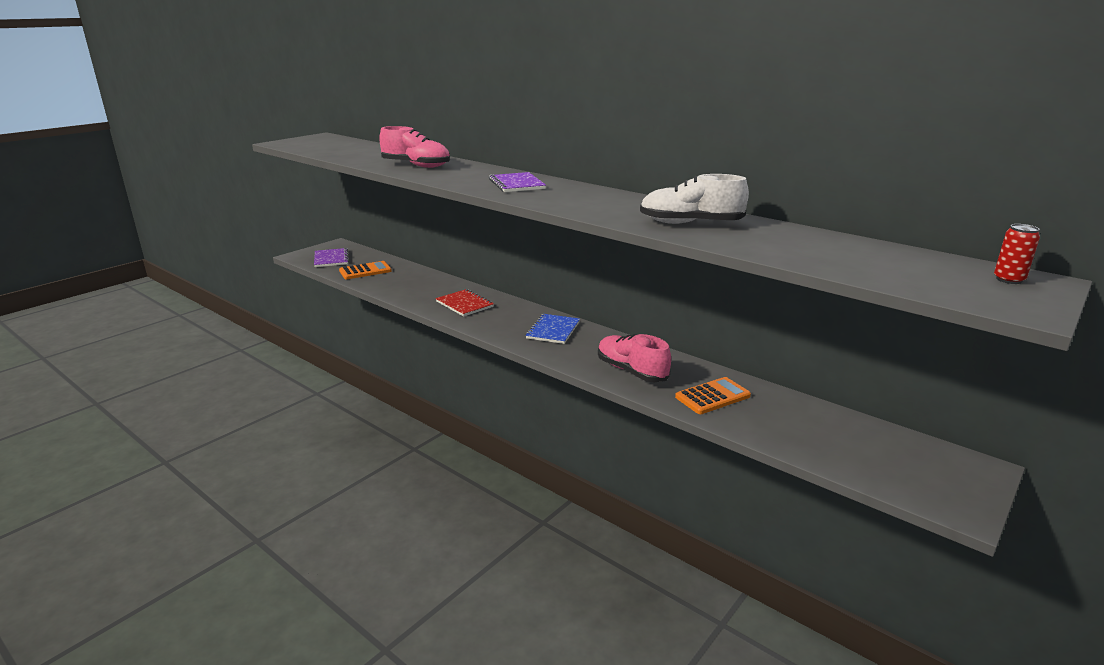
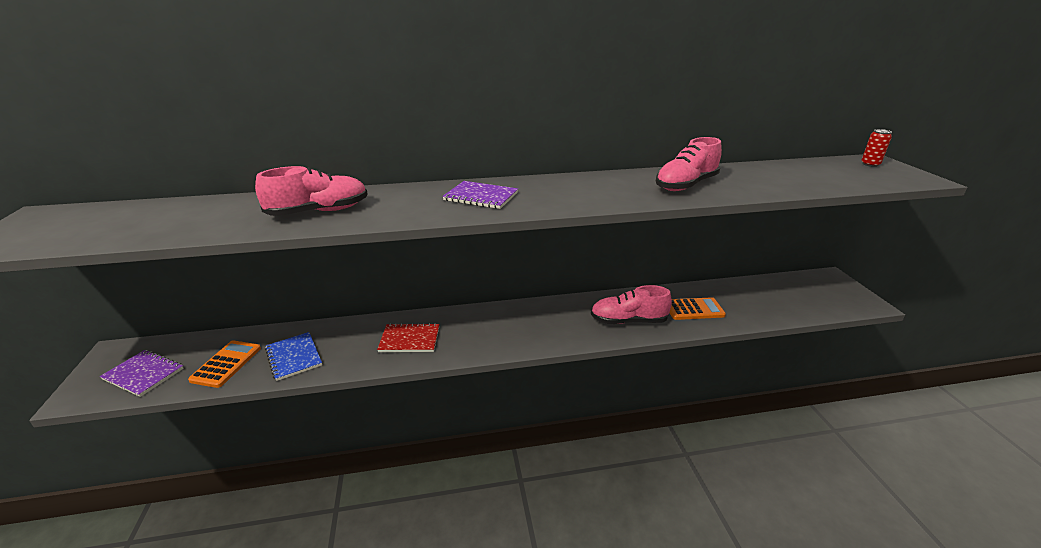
camera: 50 degrees left, 5 degrees up
blue notebook [526,314,580,344] -> blue notebook moved to [265,332,322,381]
white shoe [640,174,749,224] -> pink shoe [656,137,722,191]
orange calculator [675,377,751,414] -> orange calculator turned 75 degrees clockwise [669,297,726,320]

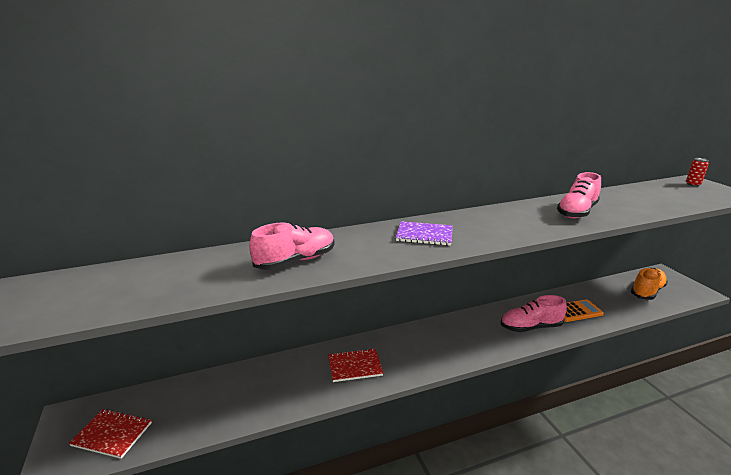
camera: 10 degrees left, 5 degrees down
purple notebook [100,350,184,397] -> red notebook [69,409,152,459]
orange calculator [188,340,261,388] -> none
blue notebook [265,332,322,381] -> none
none -> orange shoe [631,268,668,300]

